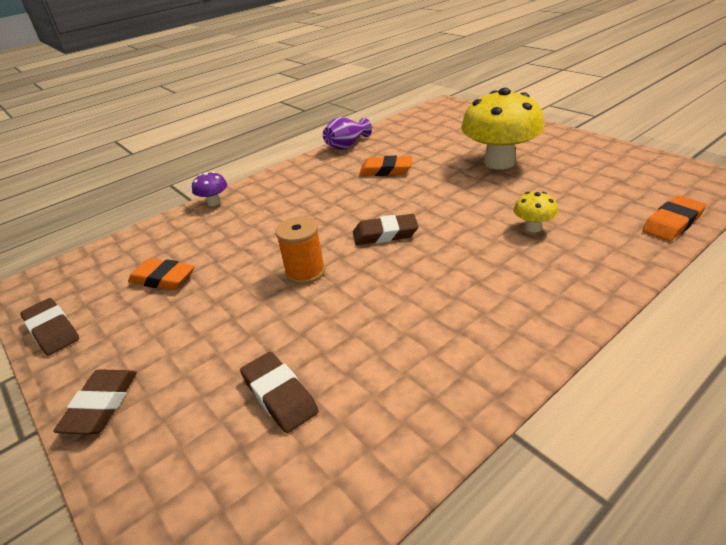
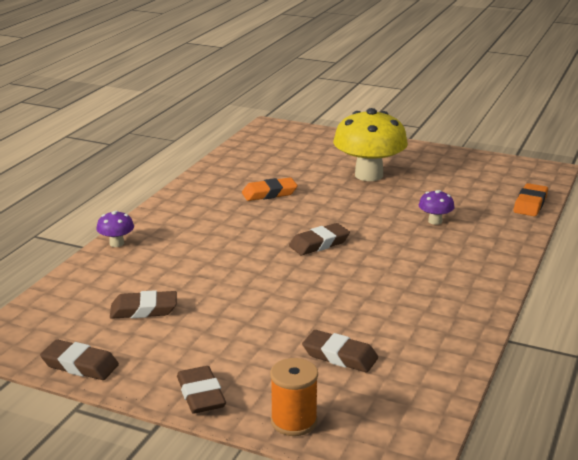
camera: 30 degrees left, 10 degrees down
orange eraser [128,258,195,290] -> brown eraser [110,290,177,319]
orange spool [275,217,325,285] -> orange spool moved to [270,358,318,436]
purple vase [323,117,372,150] -> none
yellow mushroom [514,192,558,232] -> purple mushroom [419,190,455,225]

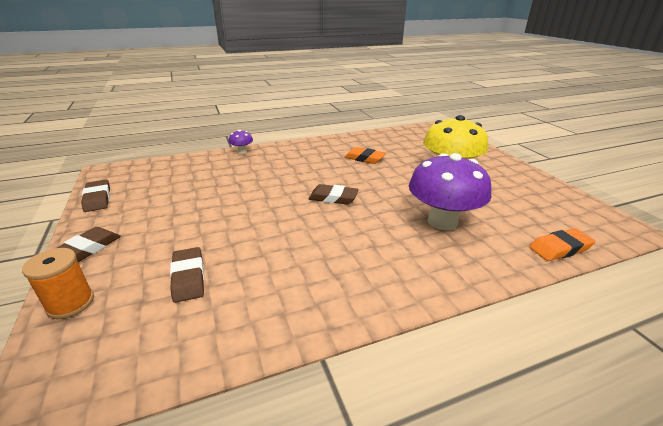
camera: 45 degrees right, 5 degrees up
brown eraser [110,290,177,319] -> none
purple mushroom [419,190,455,225] -> purple mushroom [409,153,491,230], size x2.28

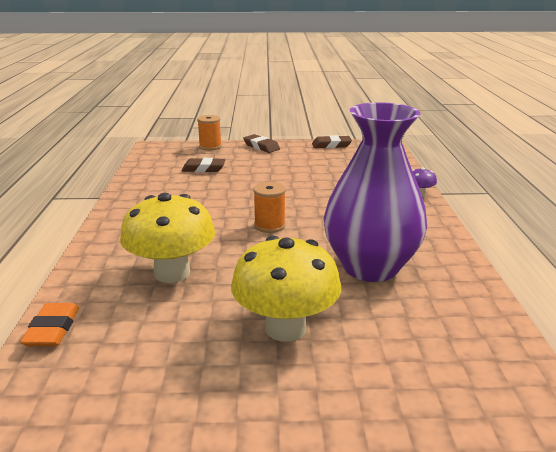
camera: 110 degrees right, 5 degrees down
brown eraser [308,184,359,204] -> orange spool [253,182,286,233]
orange eraser [345,147,386,164] -> purple vase [324,102,427,282]
purple mushroom [409,153,491,230] -> yellow mushroom [120,193,215,283]

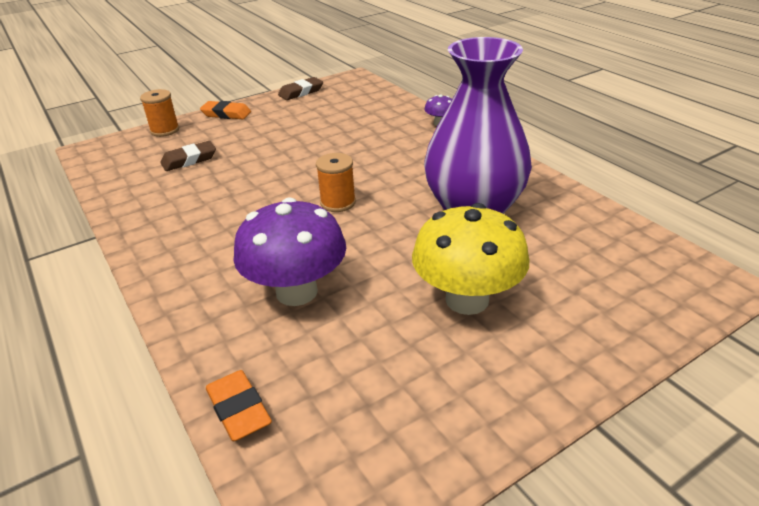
camera: 30 degrees left, 10 degrees up
yellow mushroom [120,193,215,283] -> purple mushroom [233,197,346,306]
brown eraser [243,134,280,153] -> orange eraser [200,101,251,119]

